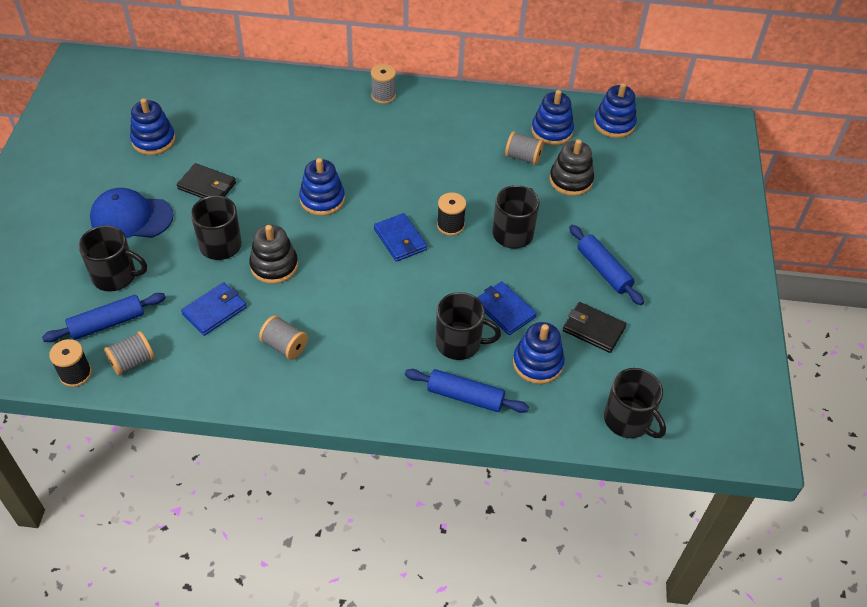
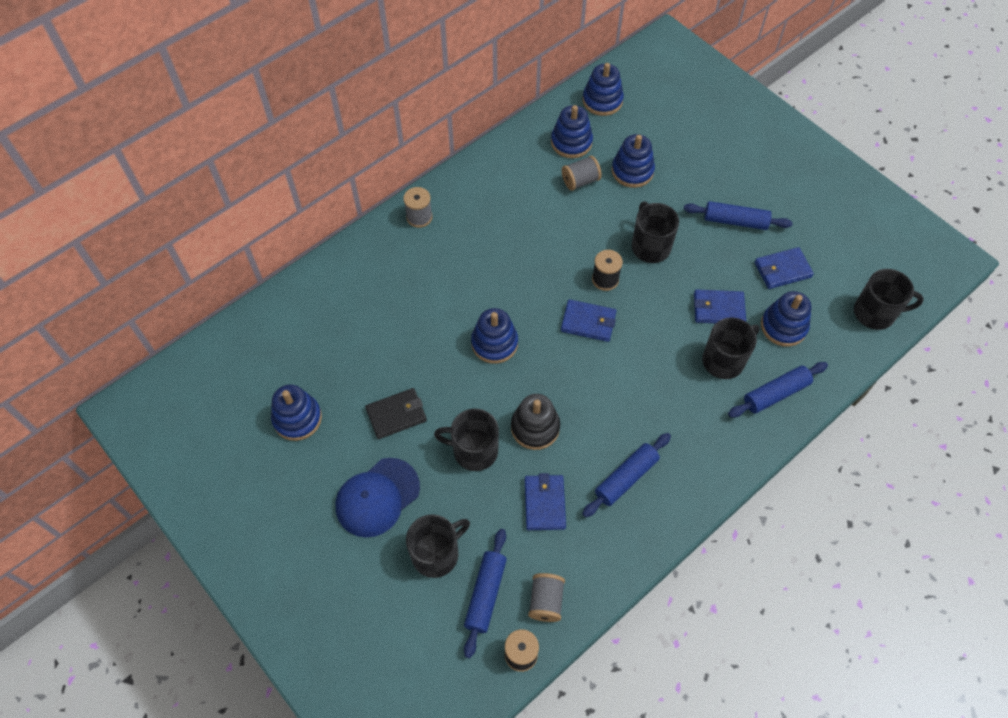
camera: 45 degrees left, 10 degrees up
grey spool [259,315,308,360] -> blue rolling pin [582,433,671,518]
black stacking toy [549,139,594,196] -> blue stacking toy [612,134,655,188]
black wallet [563,302,626,353] -> blue wallet [755,247,814,289]

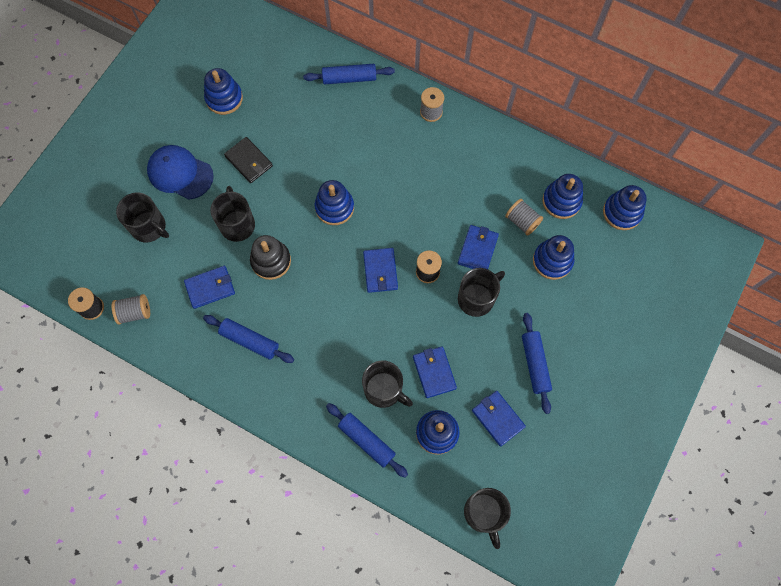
camera: 70 degrees right, 10 degrees up
blue rolling pin [464,529,507,658] -> blue rolling pin moved to [303,64,395,84]
none -> blue wallet [458,225,499,269]

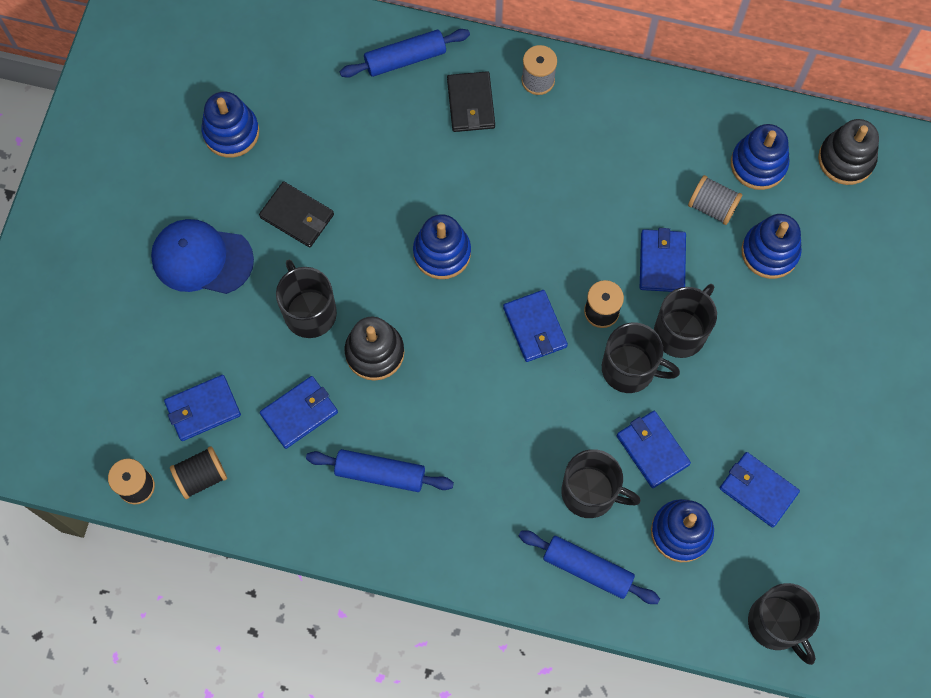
camera: 15 degrees left, 0 degrees up
grey spool [111,294,150,325] -> black spool [170,447,227,499]
black mug [116,192,169,243] -> black mug moved to [602,323,680,393]
blue rolling pin [522,313,552,414] -> none
blue stacking toy [603,185,647,230] -> black stacking toy [818,119,879,185]
none -> blue wallet [164,375,241,441]
none -> black wallet [447,71,495,132]

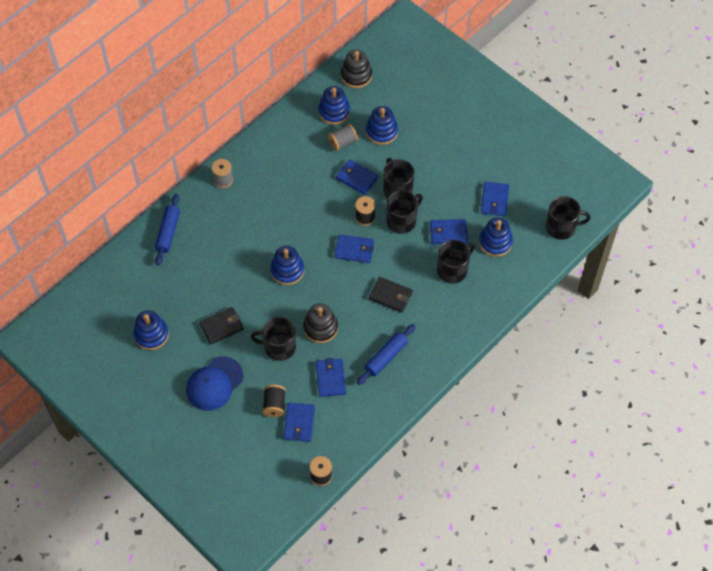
camera: 60 degrees left, 10 degrees down
black spool [170,447,227,499] -> black spool moved to [262,385,286,417]
black wallet [447,71,495,132] -> black wallet moved to [369,277,412,313]
blue rolling pin [519,530,660,604] -> none
blue wallet [720,452,800,528] -> blue wallet turned 60 degrees counterclockwise [481,182,509,217]

